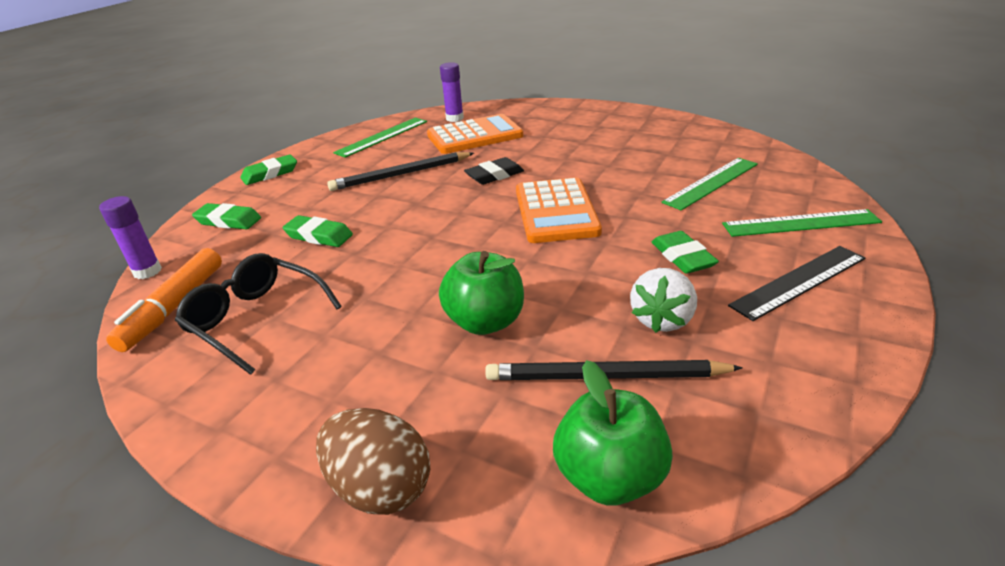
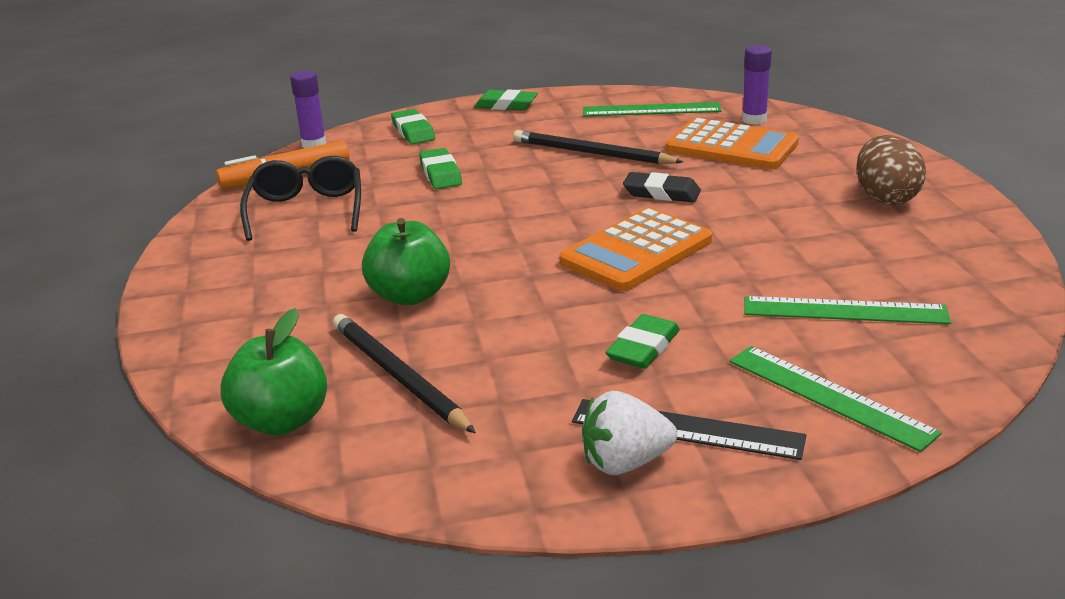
camera: 50 degrees right, 5 degrees down
brown egg [316,408,430,515] -> brown egg moved to [856,135,926,205]
white strawberry [630,268,697,333] -> white strawberry moved to [582,391,677,475]

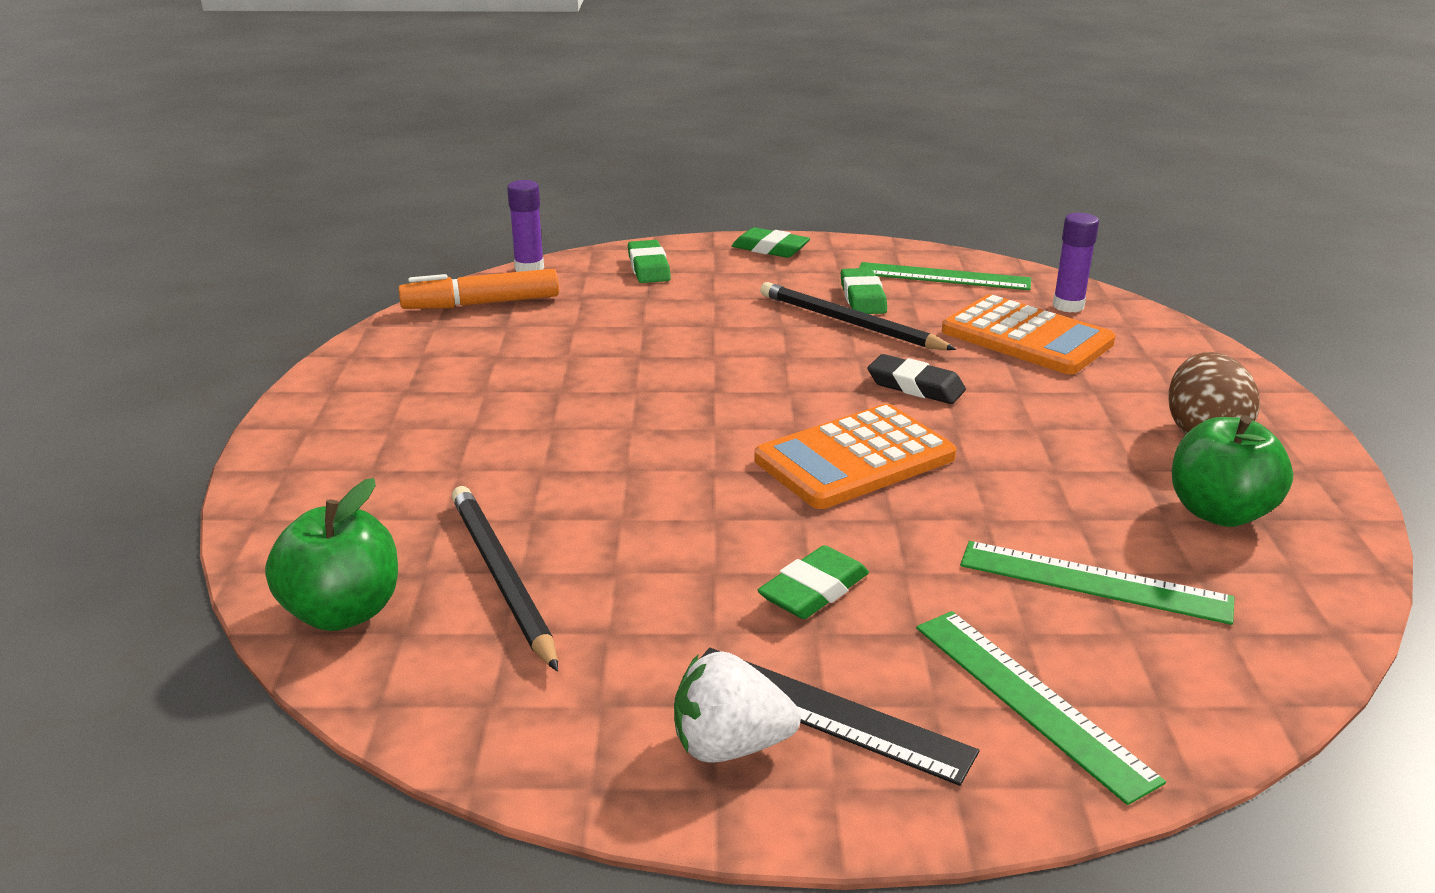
camera: 10 degrees right, 0 degrees up
black glasses [240,156,361,241] -> none
green apple [362,218,450,305] -> green apple moved to [1172,415,1293,527]
green eraser [419,148,462,189] -> green eraser moved to [841,268,887,314]

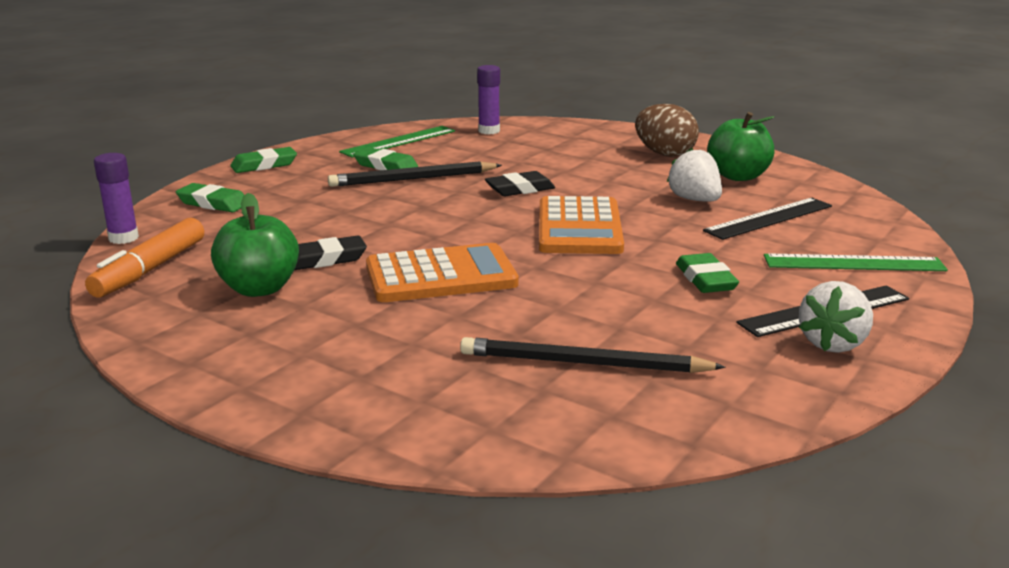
camera: 55 degrees left, 5 degrees down
green apple [265,478,398,631] -> green apple moved to [211,193,299,297]
orange calculator [942,294,1116,374] -> orange calculator moved to [366,243,519,302]
green ruler [960,541,1234,625] -> black ruler [703,198,832,240]
none -> black eraser [294,235,367,270]
none -> white strawberry [667,148,722,202]

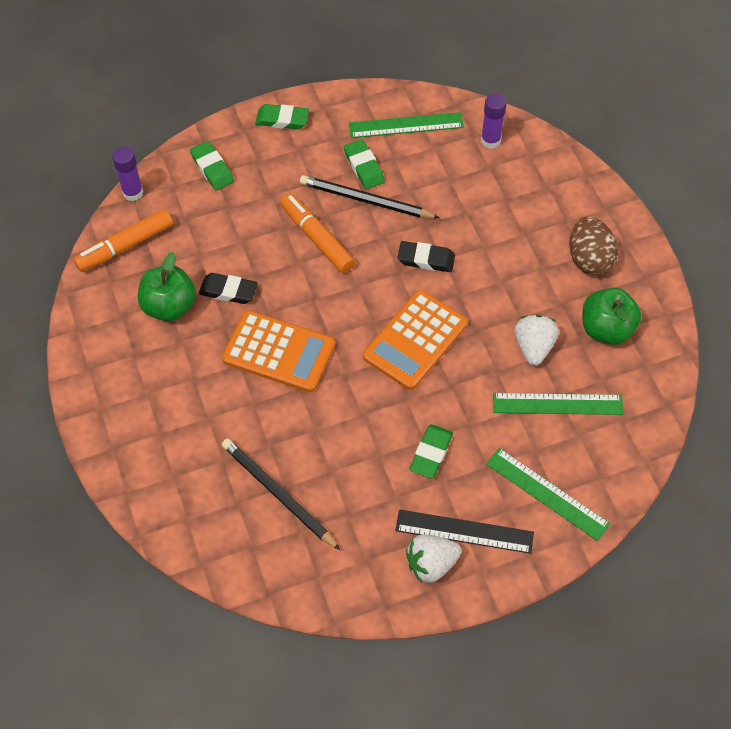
camera: 35 degrees right, 35 degrees up
black ruler [703,198,832,240] -> green ruler [493,393,624,415]
none -> orange marker [280,193,355,273]

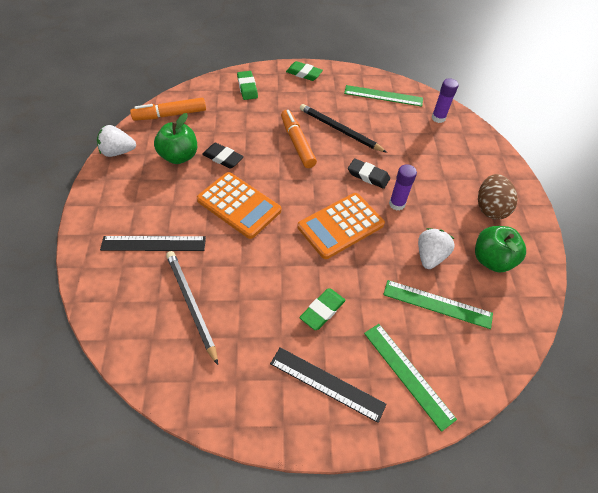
camera: 15 degrees right, 5 degrees down
purple glue stick [112,146,143,201] -> purple glue stick moved to [389,164,417,211]
green eraser [344,139,385,189] -> none
white strawberry [406,535,462,583] -> white strawberry moved to [97,125,136,157]
none -> black ruler [100,236,206,251]

